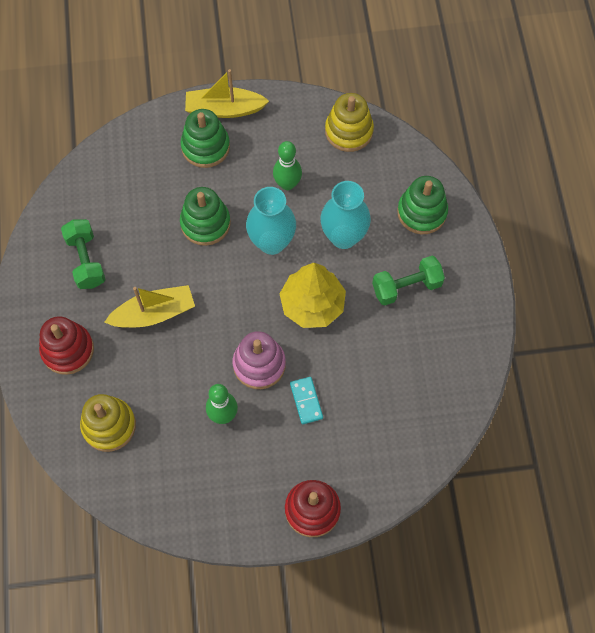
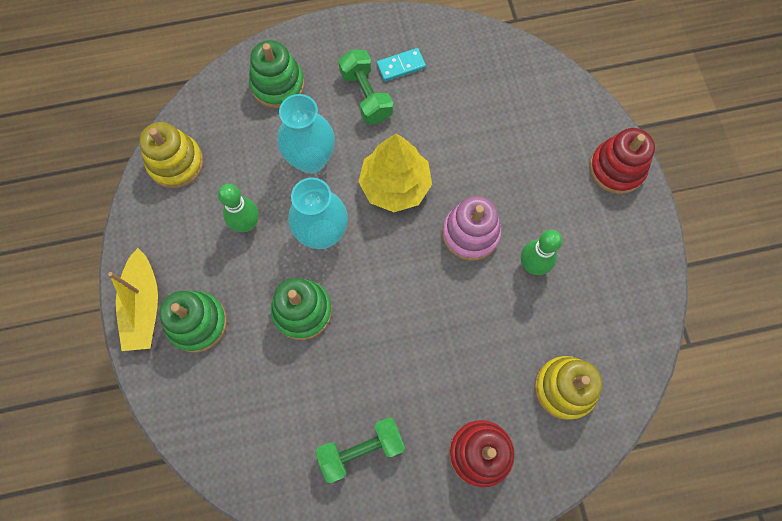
camera: 95 degrees left, 5 degrees up
yellow boat [105,285,195,328] -> none
turquoise domino [290,377,323,424] -> turquoise domino moved to [377,48,426,81]

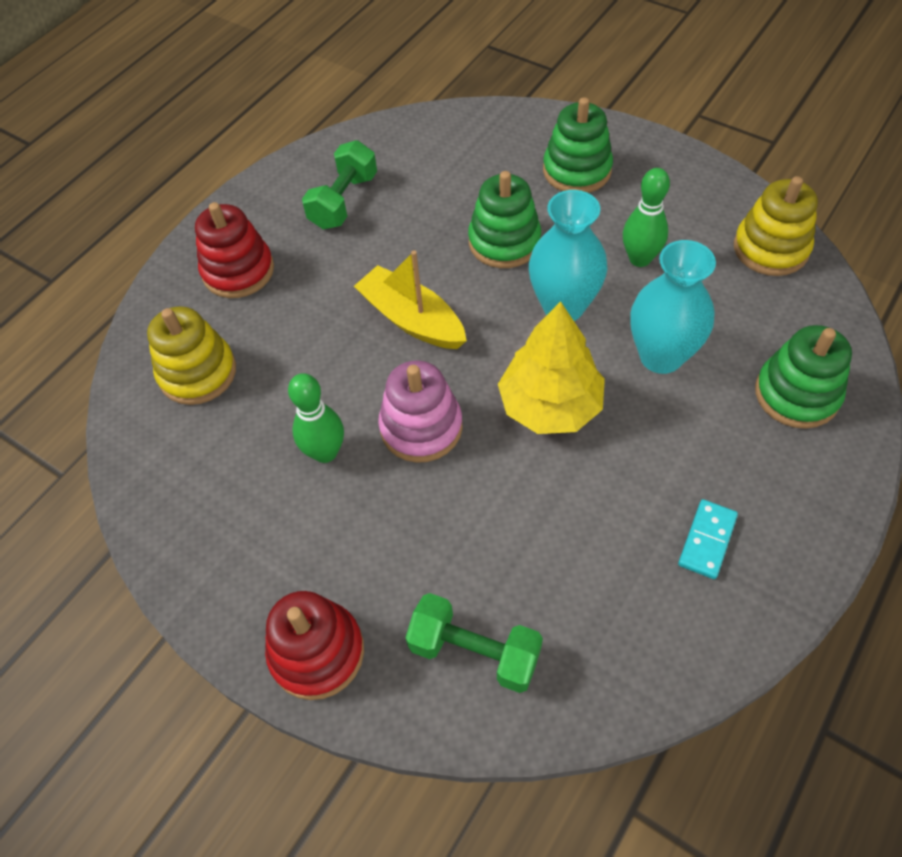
camera: 140 degrees right, 15 degrees down
yellow boat [108,248,158,351] -> yellow boat moved to [354,250,467,349]
green dumbbell [338,50,393,124] -> green dumbbell moved to [405,593,543,693]

